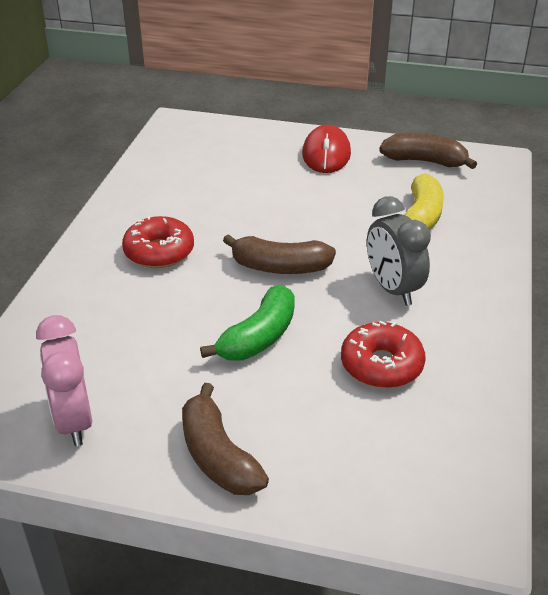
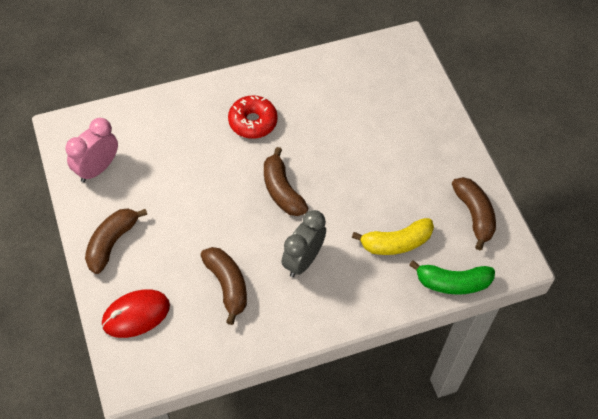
camera: 55 degrees right, 20 degrees up
green banana [200,285,295,361] -> green banana moved to [409,260,495,295]
red mouse [302,125,351,173] -> red mouse moved to [102,290,170,338]
red donut [341,321,426,388] -> brown banana [201,247,247,325]

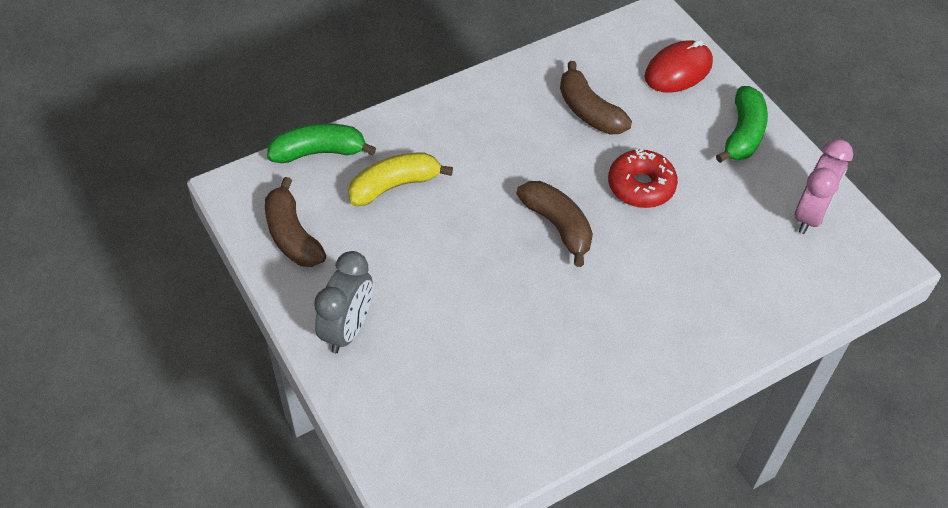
camera: 170 degrees right, 5 degrees down
brown banana [85,209,147,274] -> green banana [716,86,768,163]
red donut [228,95,278,139] -> red donut moved to [608,149,678,208]
grey clock [281,210,326,277] -> grey clock moved to [314,251,373,353]

